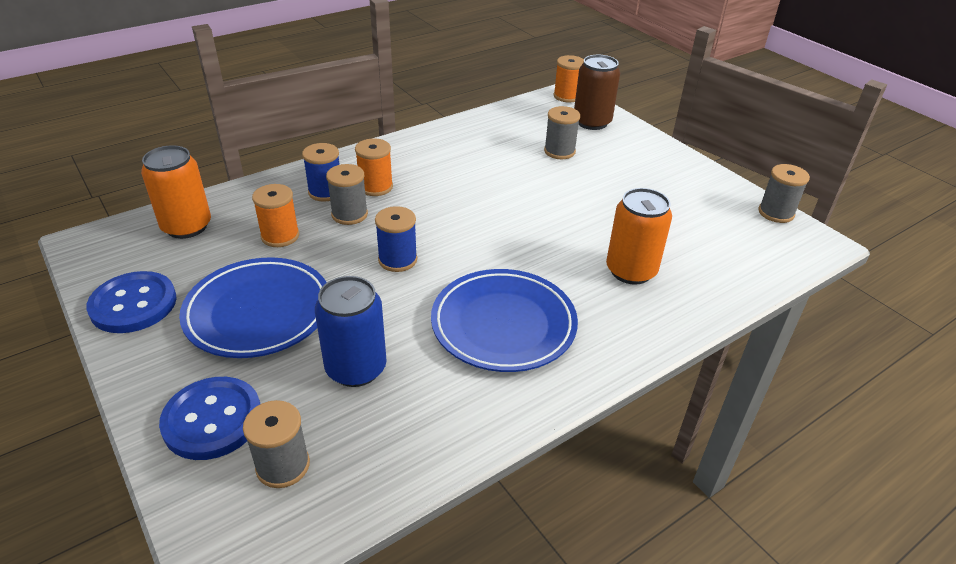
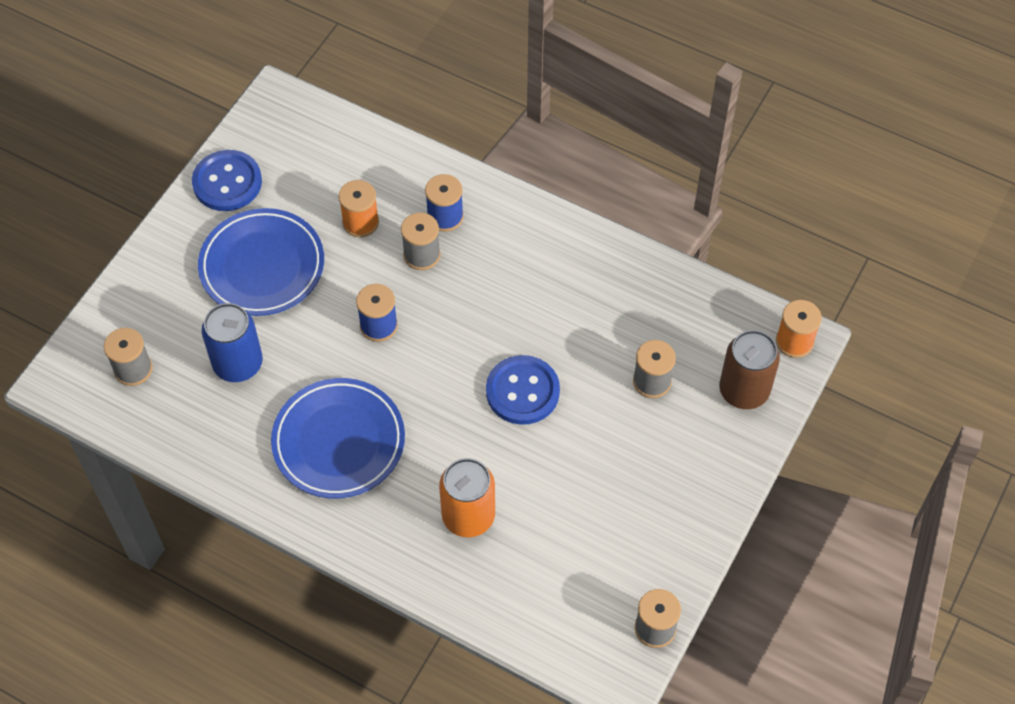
camera: 65 degrees right, 20 degrees up
orange can [141,145,211,239] -> none
blue button [159,377,260,460] -> blue button moved to [486,355,560,425]
orange spool [355,139,393,196] -> none

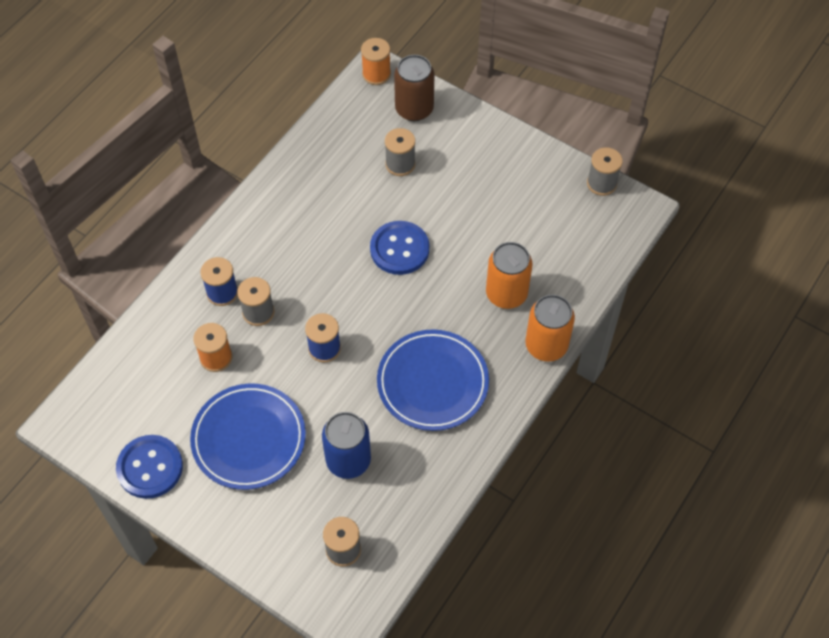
camera: 85 degrees left, 0 degrees up
none -> orange can [525,295,575,362]

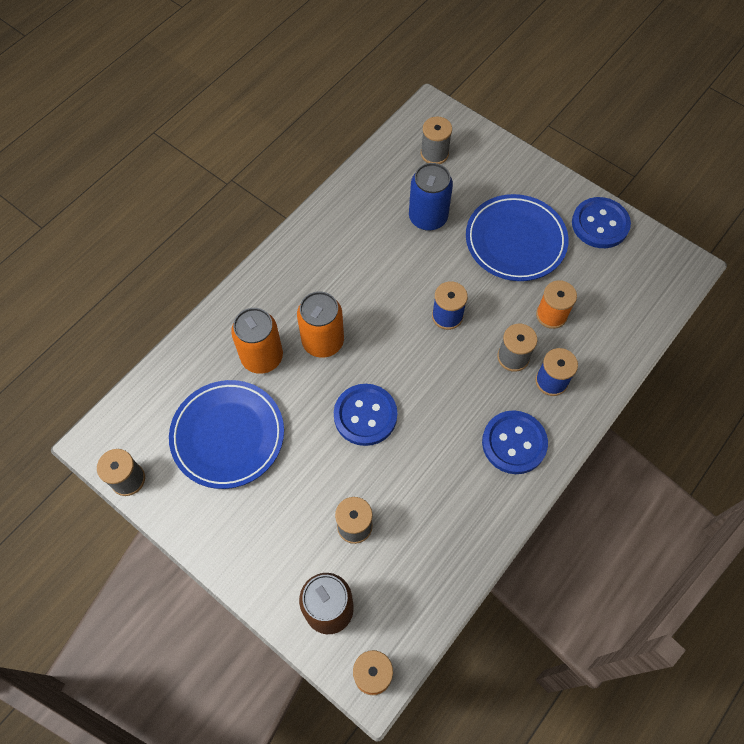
camera: 175 degrees left, 5 degrees up
blue plate [377,329,489,431] -> blue plate moved to [169,380,284,489]
orange can [525,295,575,362] -> orange can moved to [297,291,344,358]
none -> blue button [482,410,548,474]

